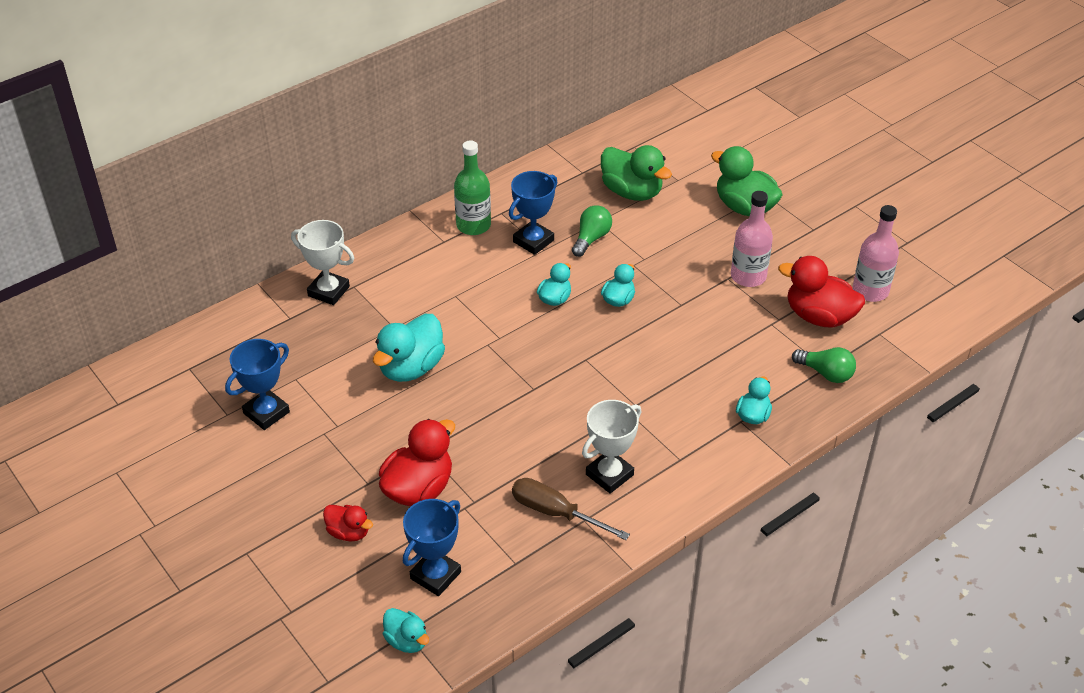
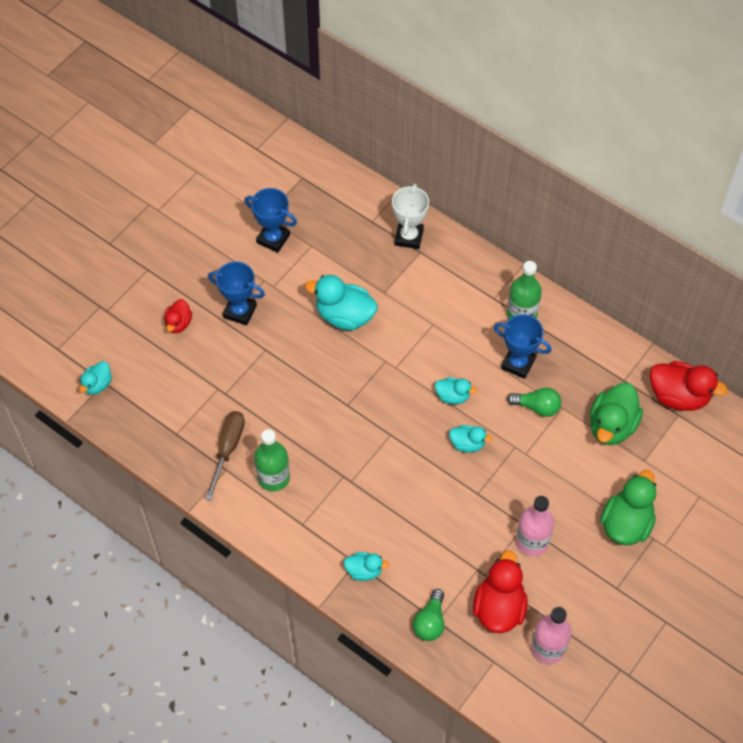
camera: 75 degrees right, 15 degrees up
red duck [379,419,455,506] -> red duck moved to [650,361,728,411]
blue trophy [403,499,461,596] -> blue trophy moved to [208,262,265,325]
white trophy [582,400,641,494] -> green bottle [254,429,290,492]

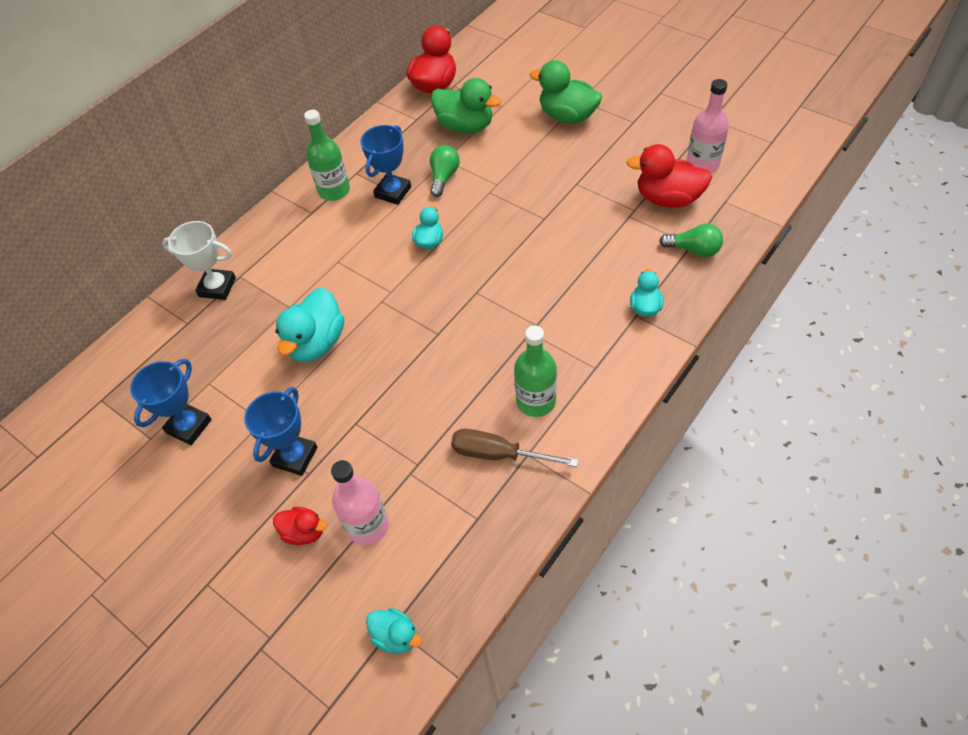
camera: 85 degrees left, 5 degrees down
turquoise duck [449,425,492,452] -> none
pink bottle [516,496,554,556] -> pink bottle moved to [331,460,389,545]

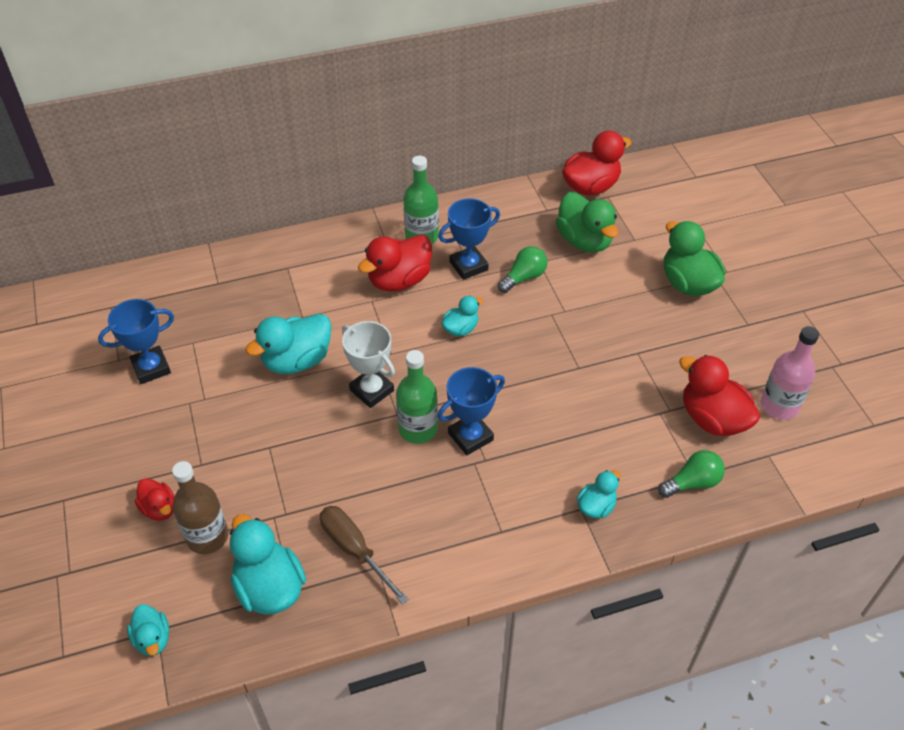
camera: 30 degrees right, 5 degrees down
white trophy [162,221,236,300] -> white trophy moved to [342,321,395,408]
blue trophy [244,387,317,476] -> blue trophy moved to [438,367,505,455]
pink bottle [331,460,389,545] -> brown bottle [172,461,229,554]
green bottle [514,326,557,417] -> green bottle moved to [396,350,438,444]
green light bulb [659,224,723,257] -> green light bulb turned 75 degrees counterclockwise [658,450,725,498]
none -> turquoise duck [230,514,306,615]
none -> red duck [358,235,432,292]

